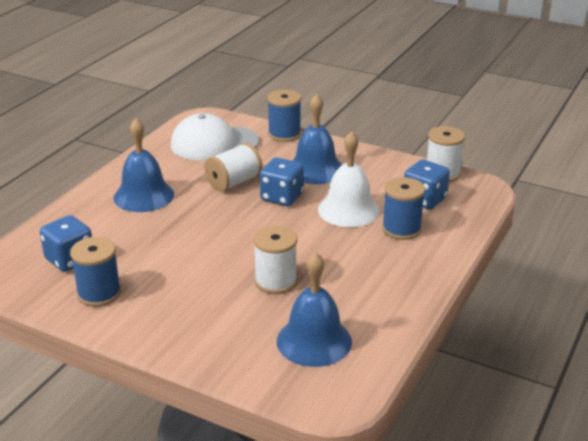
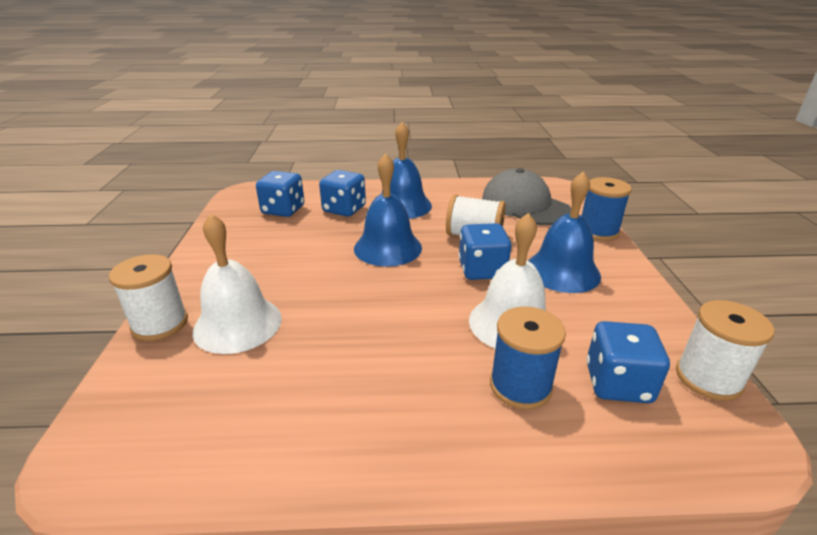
camera: 60 degrees right, 0 degrees up
blue spool [70,237,121,307] -> none
white cap [171,113,259,160] -> grey cap [482,168,571,225]
white spool [253,226,297,294] -> white spool moved to [109,254,188,341]
blue bell [277,252,352,367] -> blue bell moved to [354,153,422,267]
none -> white bell [192,213,282,354]
none -> blue dice [319,170,366,217]

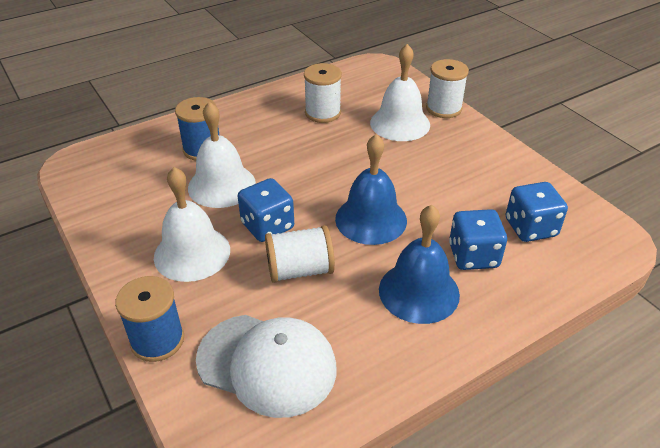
camera: 150 degrees right, 10 degrees up
grey cap [482,168,571,225] -> white cap [196,315,337,418]
blue bell [528,171,601,293] -> white bell [154,167,230,282]
blue dice [586,321,670,403] -> none
white spool [676,300,775,401] -> white spool moved to [304,63,342,123]

